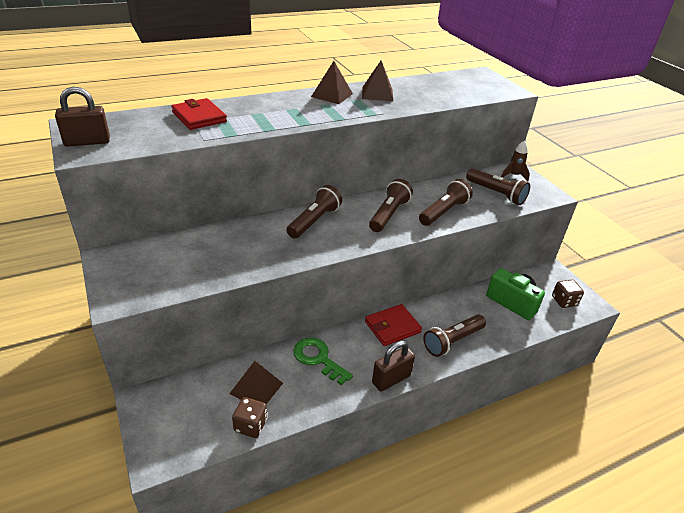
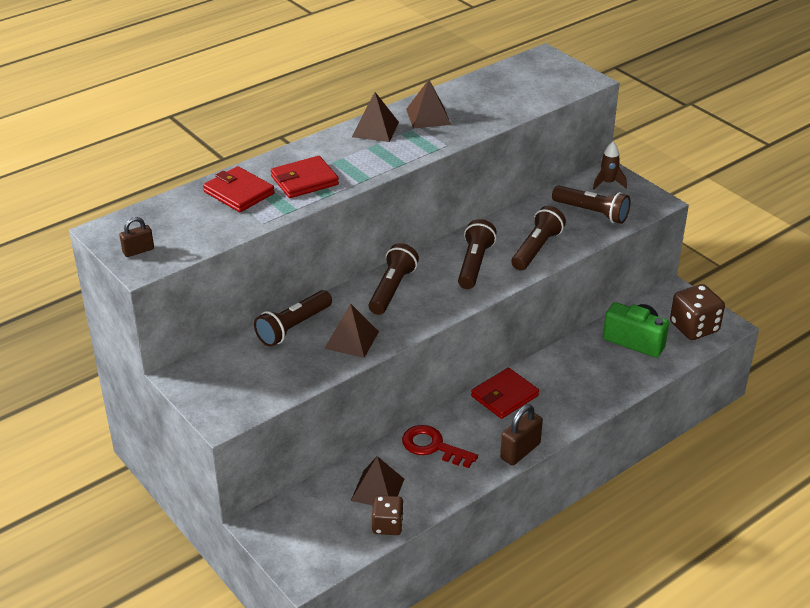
camera: 10 degrees left, 0 degrees up
brown padlock [55,87,110,147] -> brown padlock [120,217,154,257], size x0.62
green key [293,338,353,386] -> red key [402,425,478,468]
brown flashlight [423,315,486,357] -> brown flashlight moved to [254,290,332,347]
brown dice [552,280,584,308] -> brown dice [670,284,725,340], size x1.57
none -> red wallet [271,156,339,198]
none -> brown pyramid [324,303,379,358]

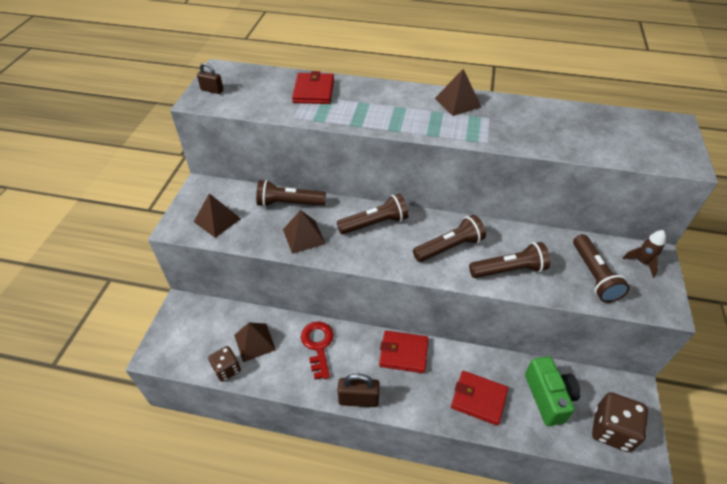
camera: 50 degrees right, 10 degrees up
red wallet [271,156,339,198] -> red wallet moved to [451,371,508,426]
brown pyramid [406,80,451,129] -> brown pyramid moved to [194,193,241,238]

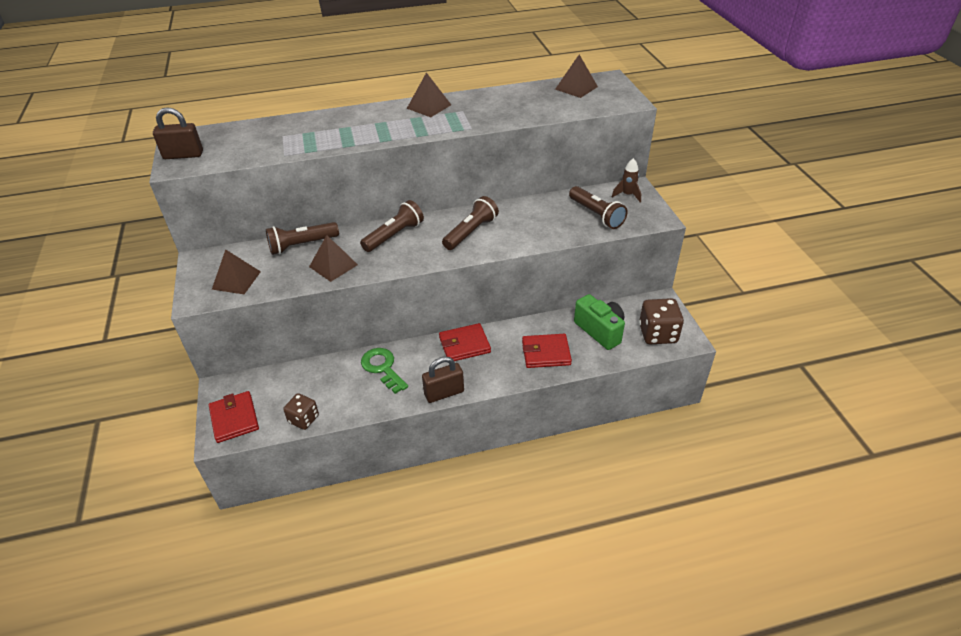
camera: 25 degrees left, 5 degrees down
brown padlock [197,63,224,94] -> brown padlock [153,107,203,159], size x1.60
brown pyramid [234,322,276,362] -> brown pyramid moved to [555,55,598,98]
red wallet [292,71,334,104] -> red wallet moved to [209,391,259,443]
red key [301,321,334,379] -> green key [361,348,408,394]
brown flashlight [469,242,550,278] -> none

